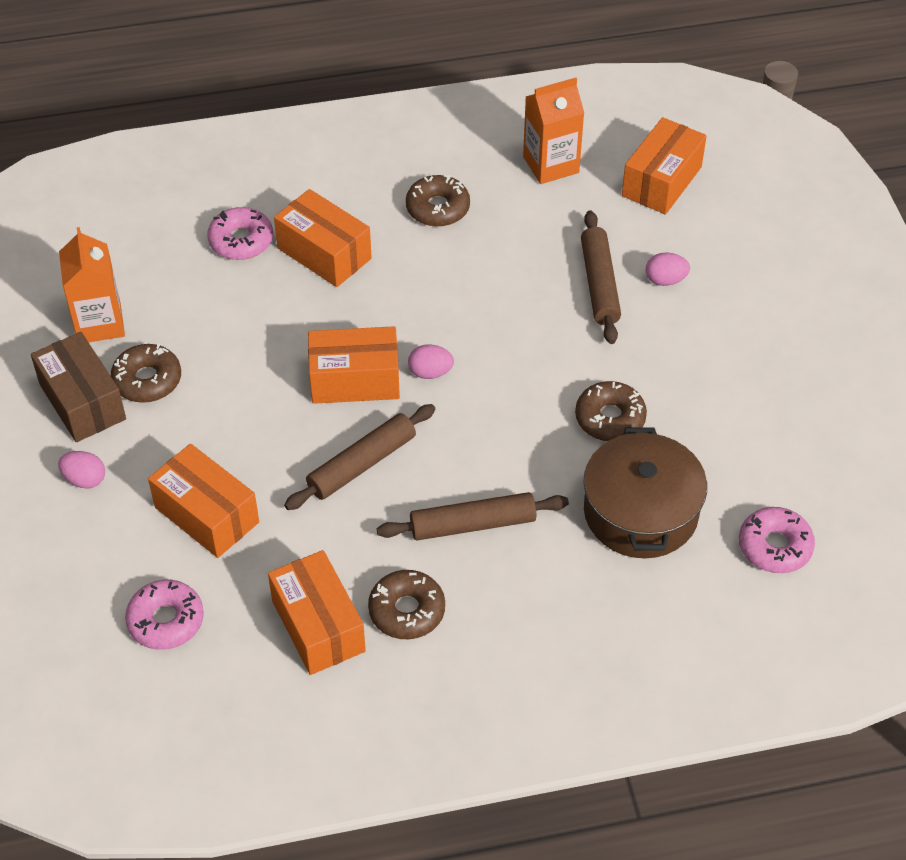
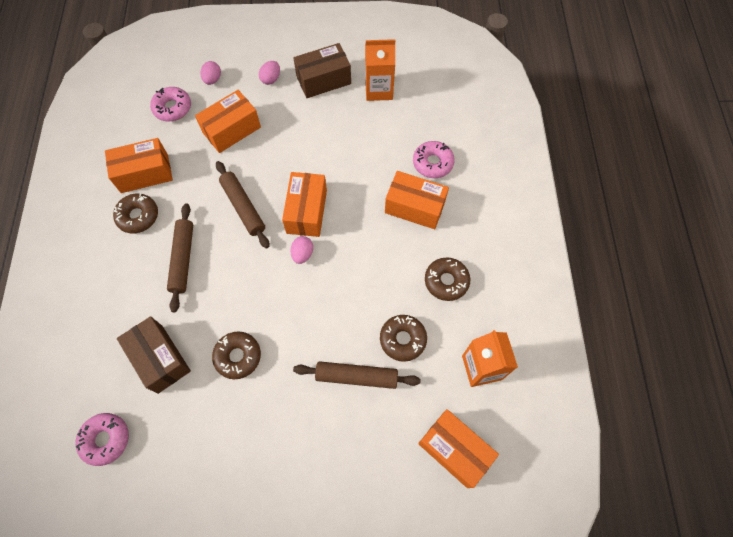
camera: 100 degrees right, 15 degrees up
brown donut [111,344,181,403] -> brown donut moved to [380,315,427,362]
orange box [274,189,372,287] -> orange box turned 60 degrees clockwise [385,171,449,229]
brown pot [583,427,707,558] -> brown box [117,316,191,394]
pink egg [646,252,690,286] -> pink egg moved to [200,61,221,85]

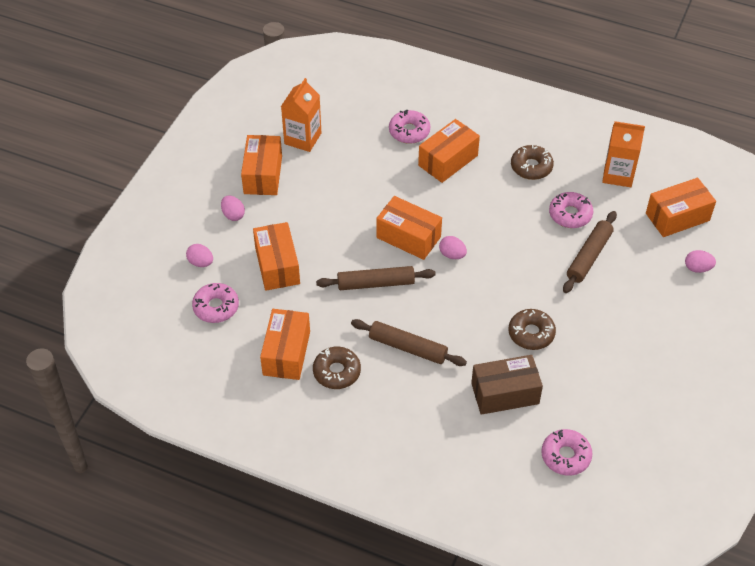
camera: 65 degrees left, 15 degrees down
brown box [293,43,351,98] -> orange box [241,135,282,195]
brown donut [380,315,427,362] -> pink donut [549,192,593,228]
none -> pink egg [685,250,716,273]

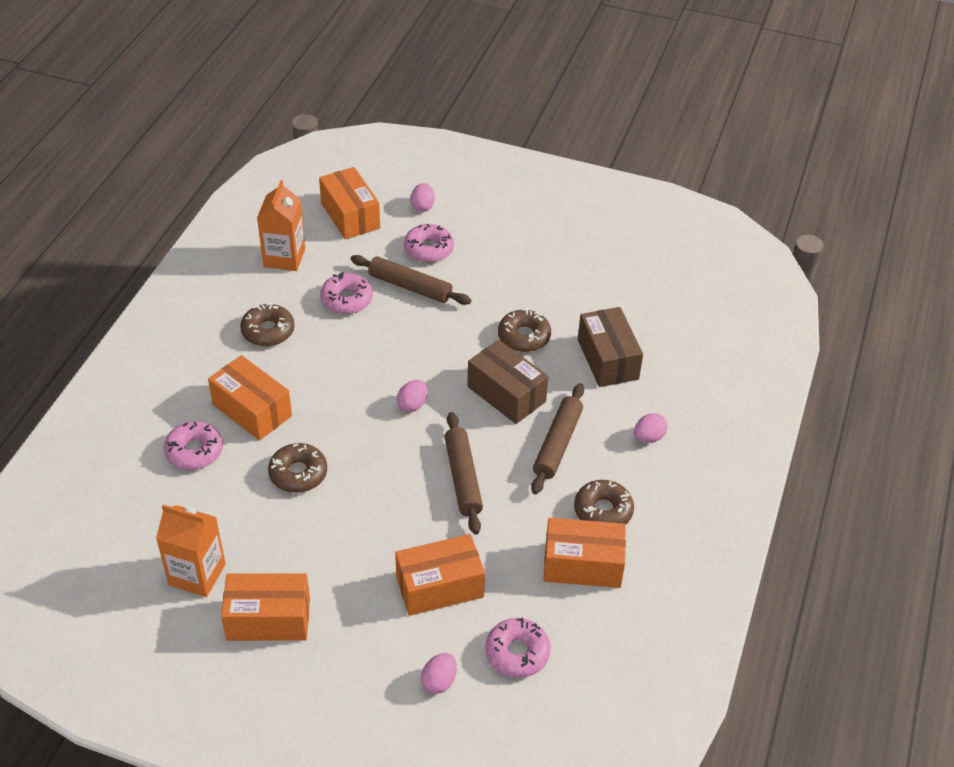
camera: 95 degrees left, 5 degrees down
pink egg [221,196,245,221] -> pink egg moved to [634,413,668,443]
orange box [376,196,442,260] -> none
pink donut [541,429,592,476] -> pink donut moved to [404,224,454,263]
none -> brown donut [268,443,327,493]
none -> brown box [467,340,548,424]

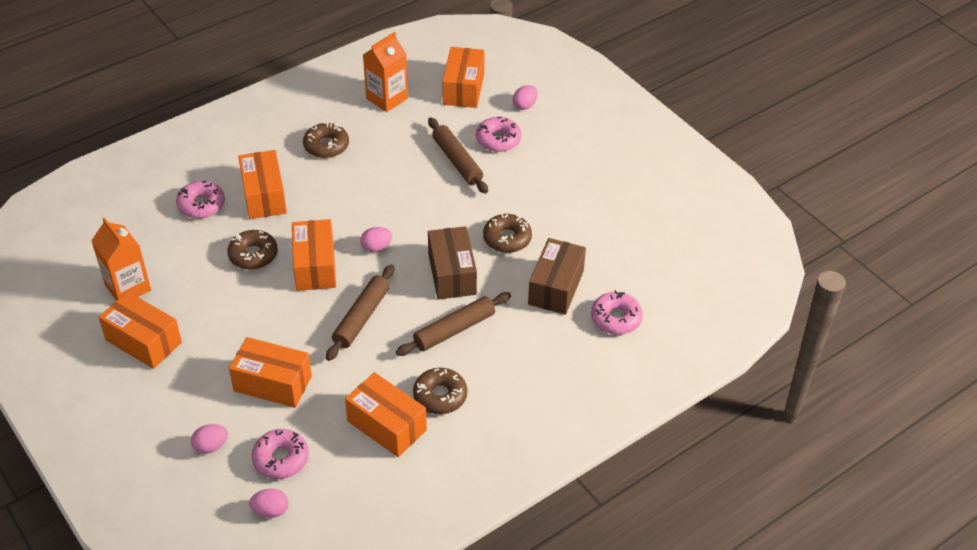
camera: 35 degrees right, 0 degrees up
pink donut [320,272,373,314] -> pink donut moved to [591,290,643,335]
pink egg [634,413,668,443] -> pink egg moved to [249,489,289,518]
none -> orange box [292,219,336,291]

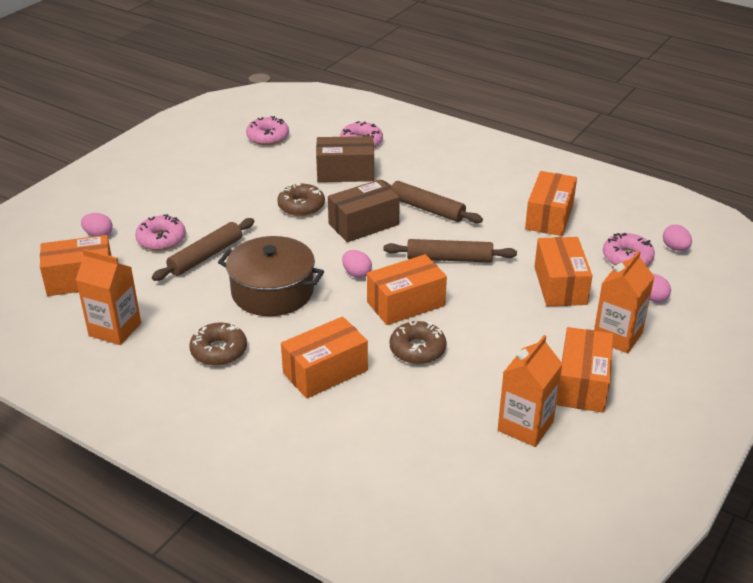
camera: 110 degrees left, 10 degrees down
pink donut [176,181,225,219] -> pink donut moved to [246,116,289,145]
brown donut [413,368,467,414] -> none
none -> brown pot [218,236,324,316]
none -> orange carton [594,250,654,353]

